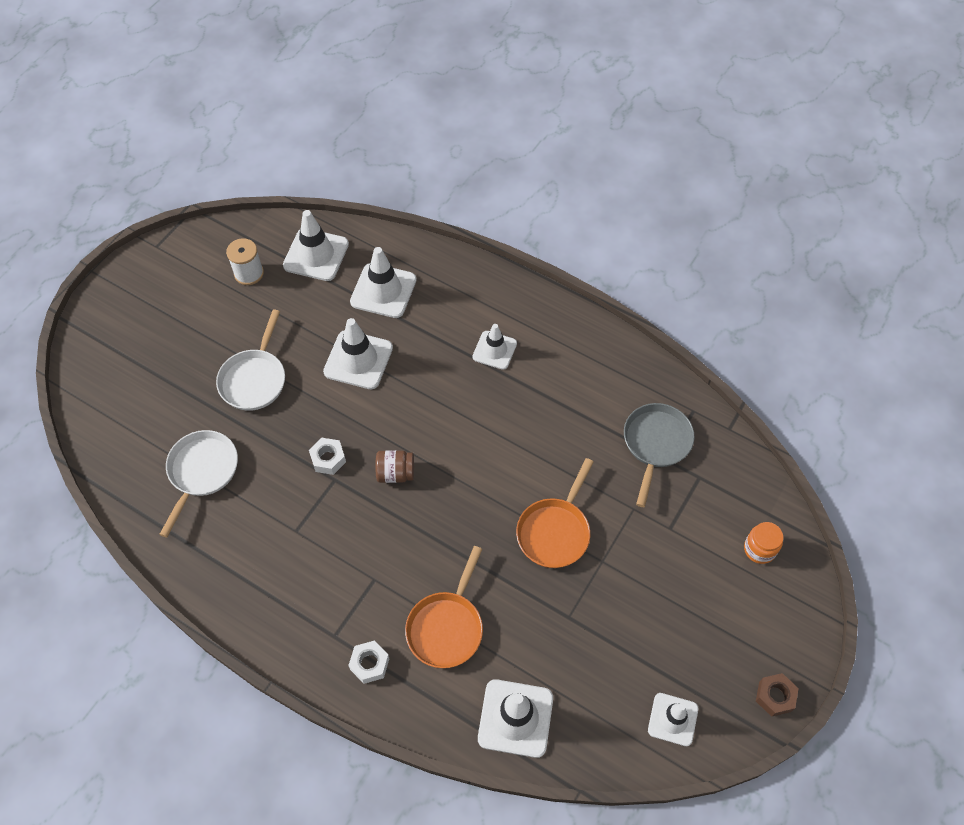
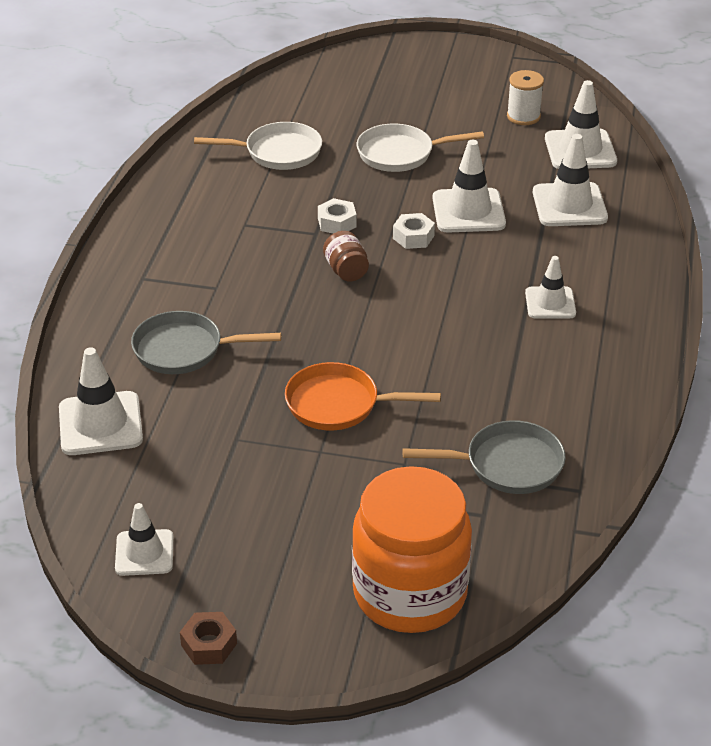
camera: 70 degrees right, 20 degrees down
white nut [348,641,389,684] -> white nut moved to [393,213,435,249]
orange pan [405,546,483,668] -> grey pan [131,311,281,374]
orange jar [744,522,783,564] -> orange jar [352,466,472,633], size x2.47

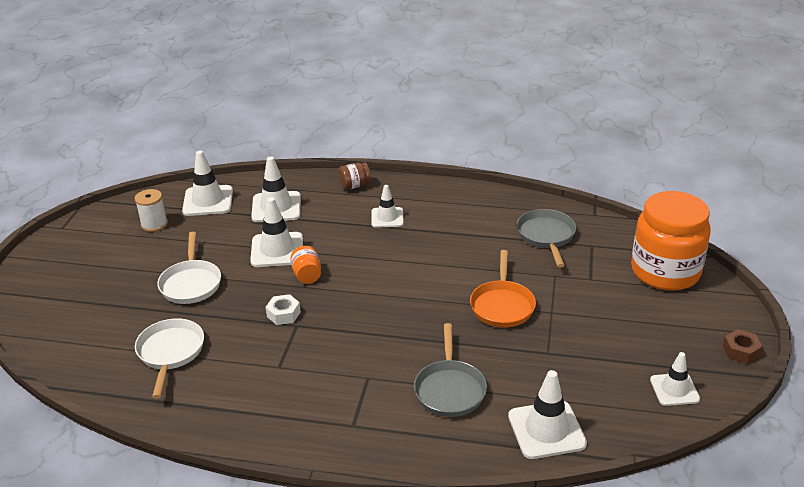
camera: 90 degrees left, 5 degrees down
brown jar [323,231,369,281] -> brown jar moved to [338,163,371,190]
white nut [393,213,435,249] -> orange jar [290,246,321,284]

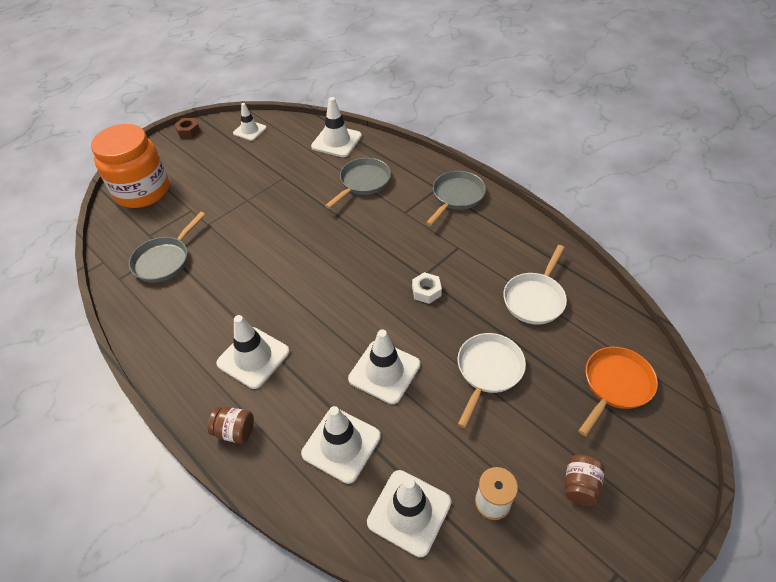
camera: 145 degrees left, 15 degrees up
orange jar [290,246,321,284] -> none
white traffic cone [371,185,404,228] -> white traffic cone [216,315,290,389], size x1.54
orange pan [470,250,536,328] -> orange pan moved to [578,347,658,436]
none -> grey pan [426,171,486,226]
none -> brown jar [565,455,605,506]

